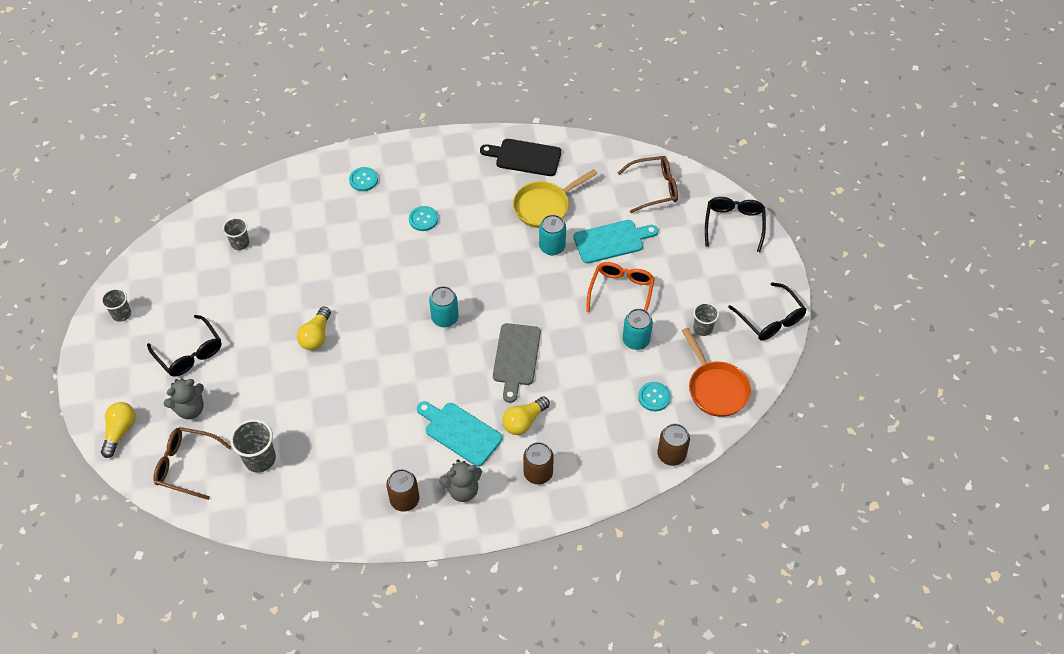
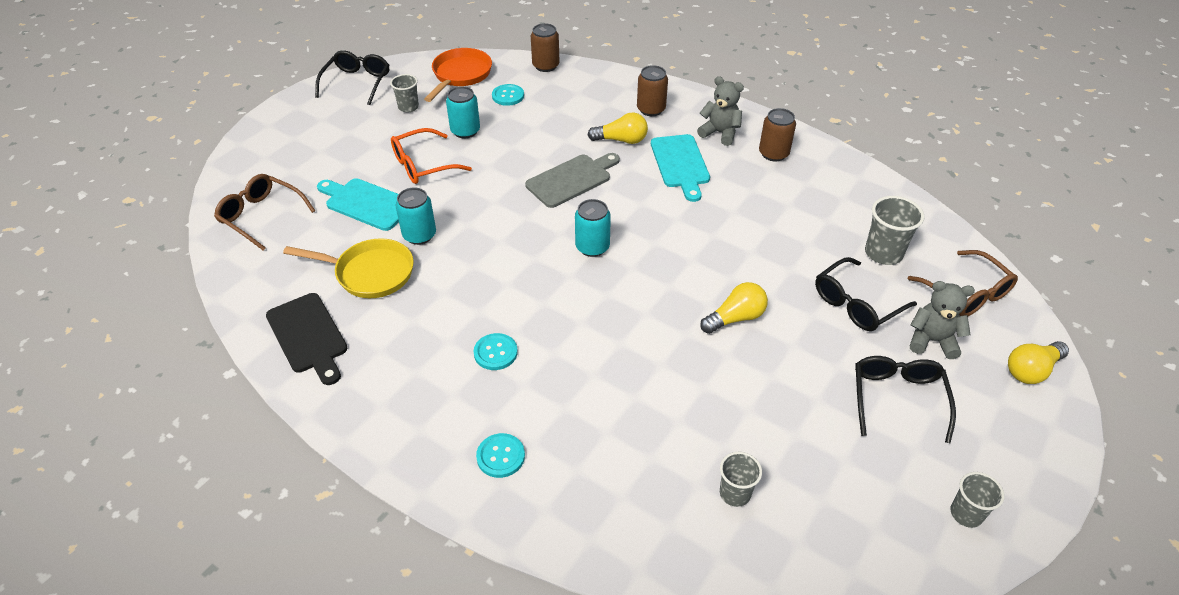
camera: 135 degrees left, 10 degrees down
black glasses [705,197,766,252] -> black glasses moved to [815,257,917,331]

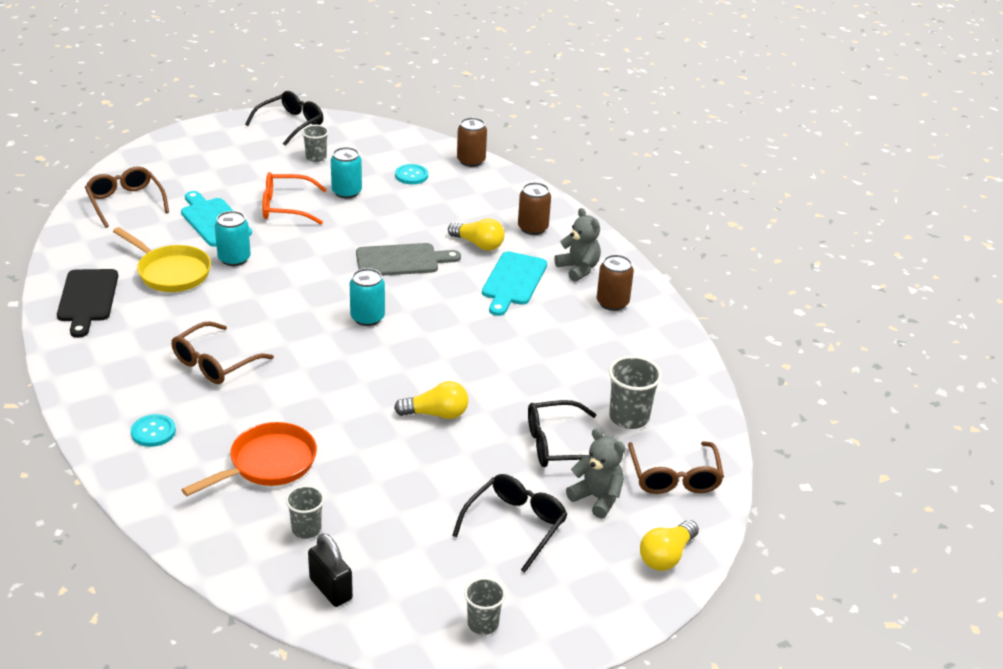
camera: 25 degrees right, 10 degrees down
orange pan [424,48,492,102] -> orange pan moved to [181,422,317,496]
turquoise button [473,333,518,370] -> brown glasses [171,321,274,384]
yellow light bulb [1008,341,1069,384] -> yellow light bulb turned 45 degrees counterclockwise [640,520,699,571]
none -> black padlock [308,533,353,607]

